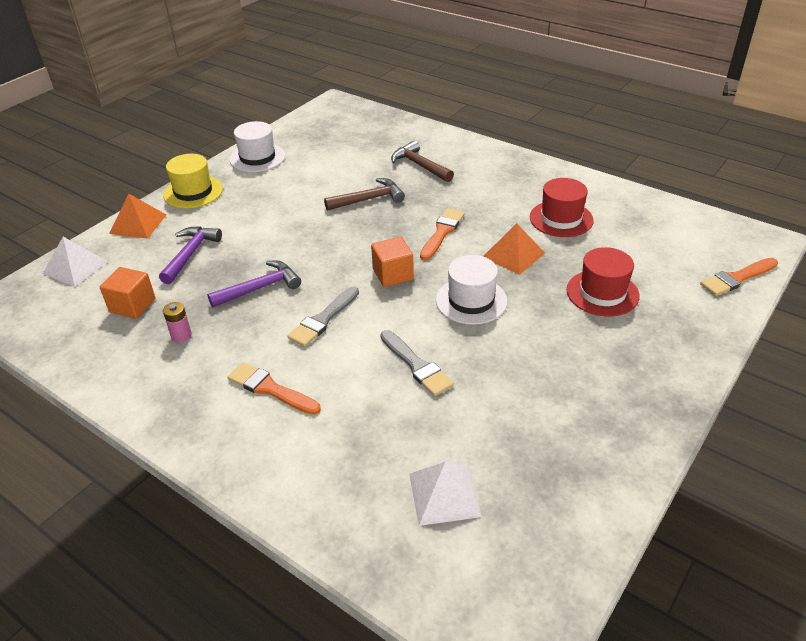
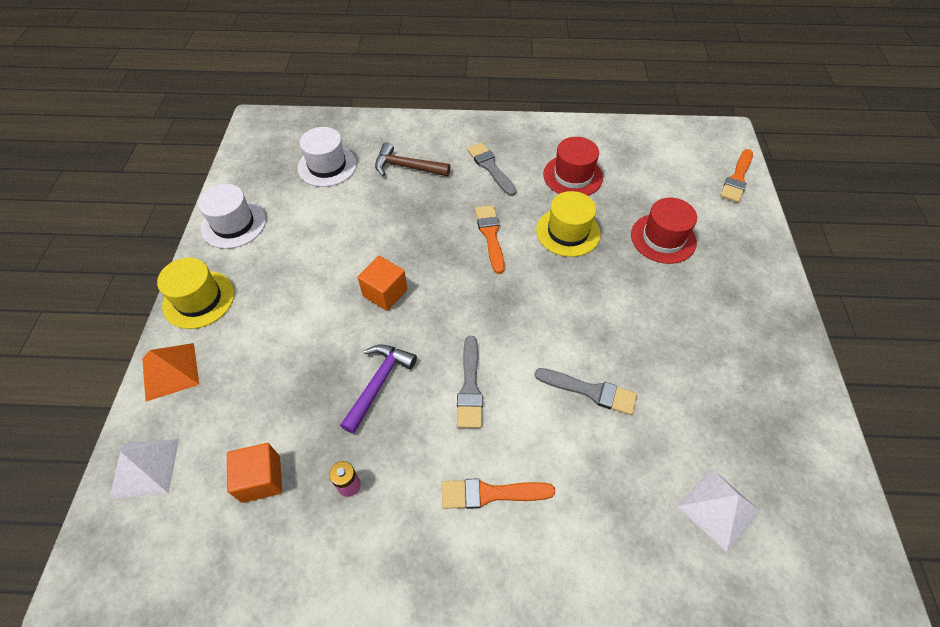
camera: 35 degrees left, 15 degrees up
purple hammer [159,226,222,284] -> none
brown hammer [324,178,405,211] -> none
orange cube [371,236,414,287] -> orange cube moved to [357,256,408,311]
white hat [436,255,508,325] -> white hat moved to [297,127,357,187]
orange pyramid [483,223,545,275] -> yellow hat [536,191,601,257]
none -> grey brush [467,142,517,196]

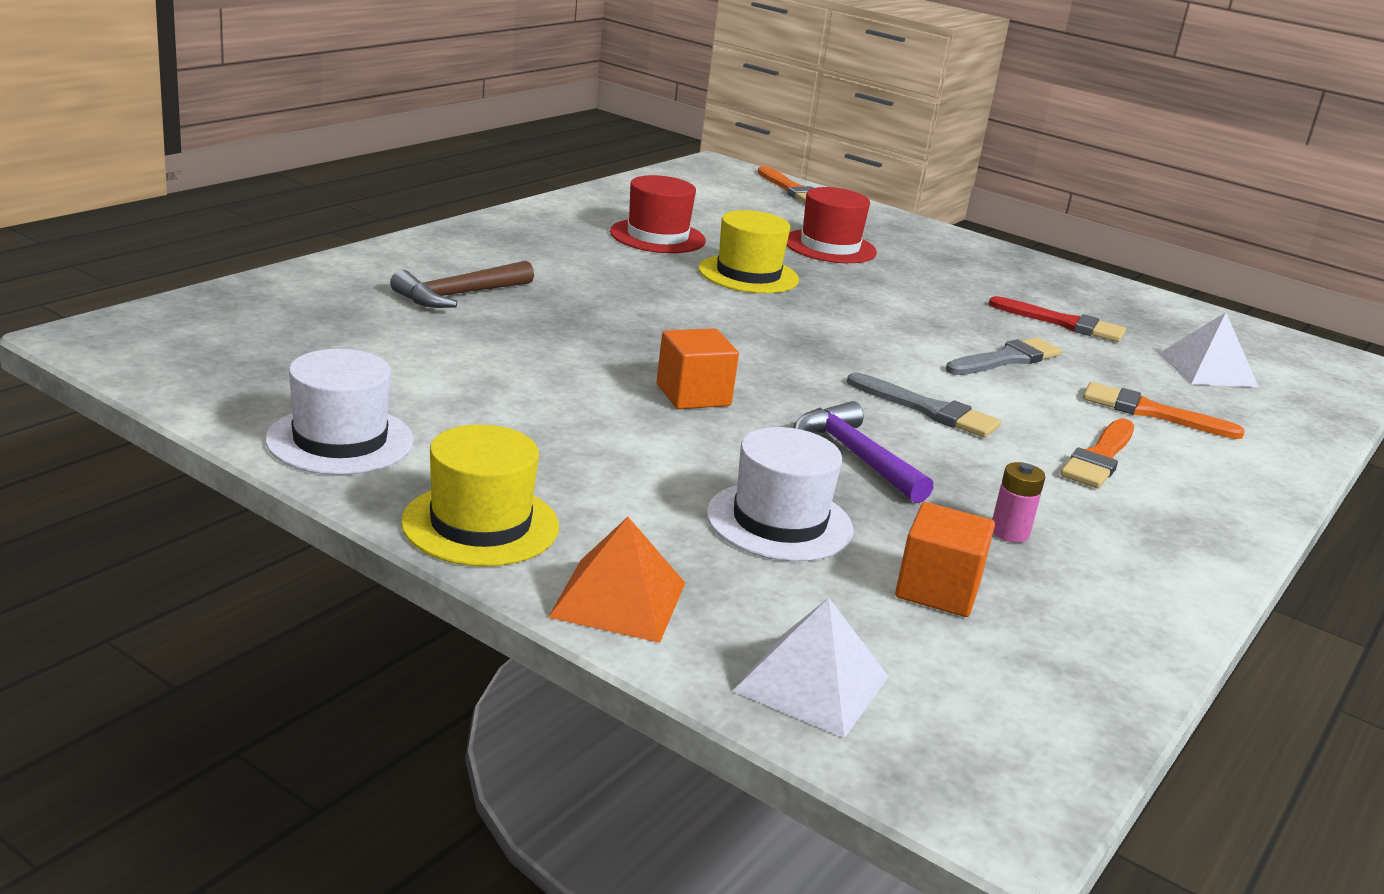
camera: 60 degrees left, 30 degrees down
white hat [297,127,357,187] -> white hat moved to [706,427,854,561]
grey brush [467,142,517,196] -> none
orange brush [475,205,505,274] -> orange brush moved to [1083,382,1245,439]
none -> red brush [989,296,1126,342]

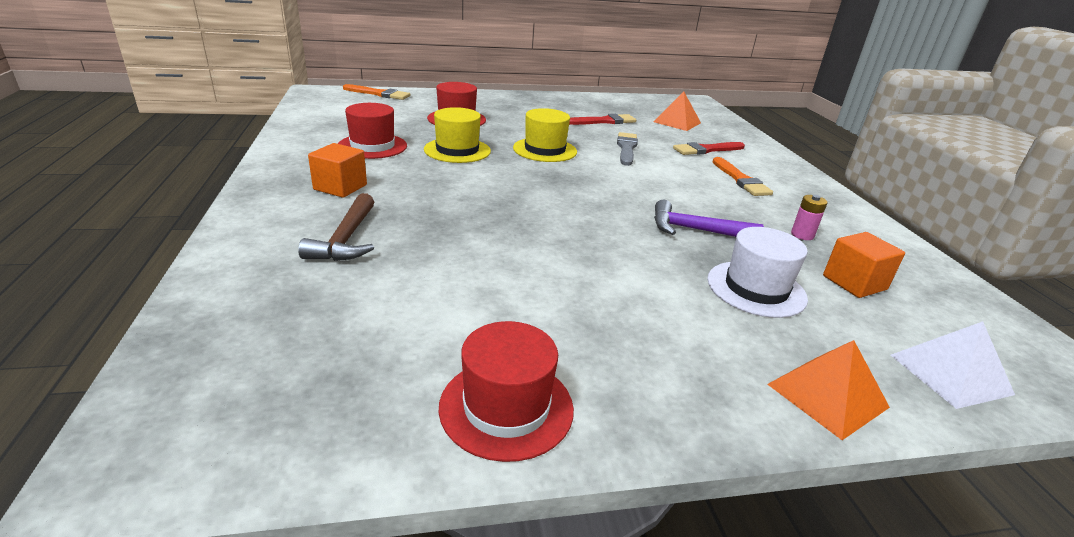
camera: 45 degrees left, 5 degrees up
white hat [265,349,414,475] -> red hat [439,321,574,462]
yellow hat [401,424,559,566] -> yellow hat moved to [513,108,577,162]
orange cube [656,328,739,409] -> orange cube moved to [308,143,367,198]
grey brush [847,372,1001,438] -> none
orange brush [1083,382,1245,439] -> red brush [673,142,745,155]
white pyramid [1158,312,1259,387] -> orange pyramid [654,91,701,131]

